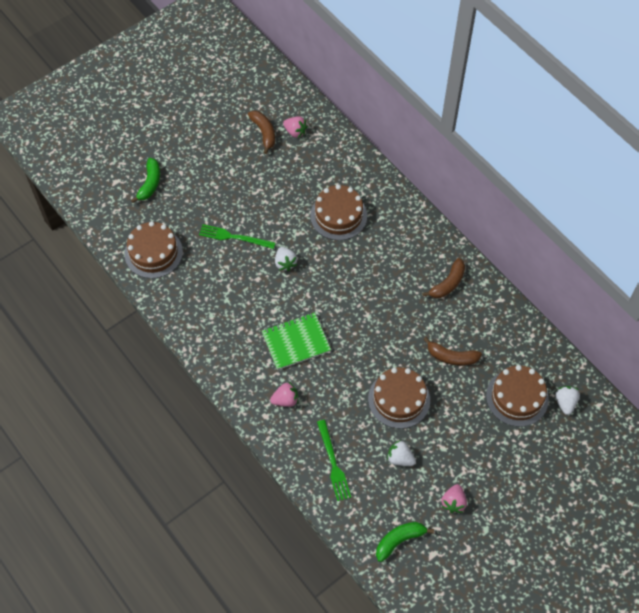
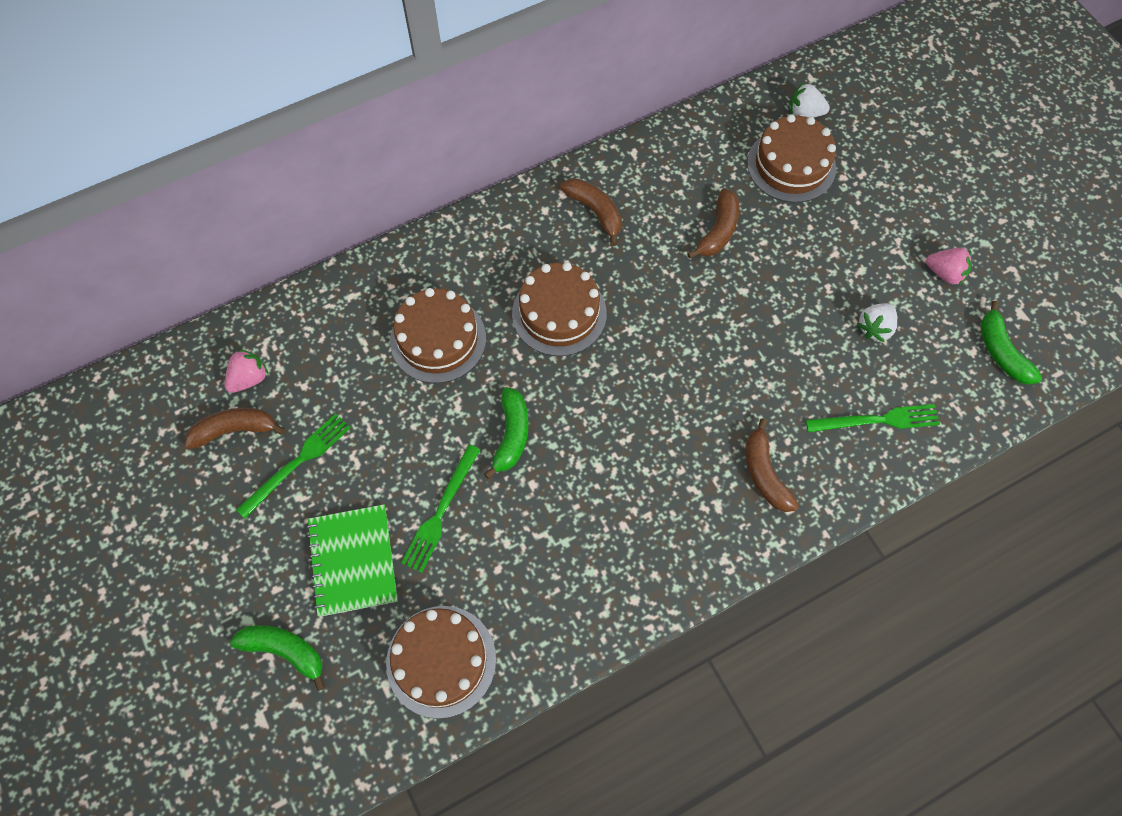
camera: 80 degrees left, 5 degrees up
green notebook [262,312,331,370] -> green notebook moved to [306,504,398,617]
pink strawberry [270,382,298,407] -> brown banana [745,418,799,512]
white strawberry [275,247,297,271] -> green banana [484,387,529,479]
brown cake [368,367,430,429] -> brown cake moved to [512,262,607,356]
none -> green fork [236,413,351,519]

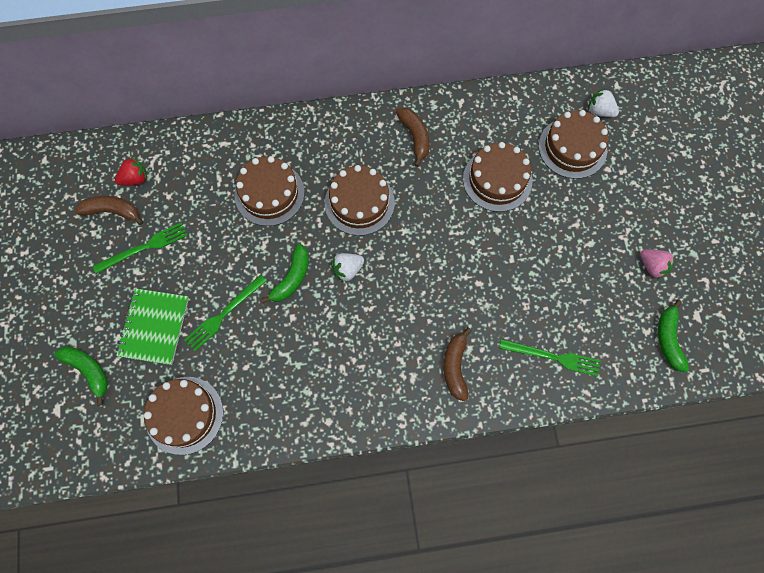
camera: 20 degrees right, 5 degrees up
pink strawberry [224,349,268,393] -> red strawberry [115,157,147,186]
brown banana [687,188,739,258] -> brown cake [463,142,532,212]
white strawberry [857,303,897,342] -> white strawberry moved to [331,253,364,283]

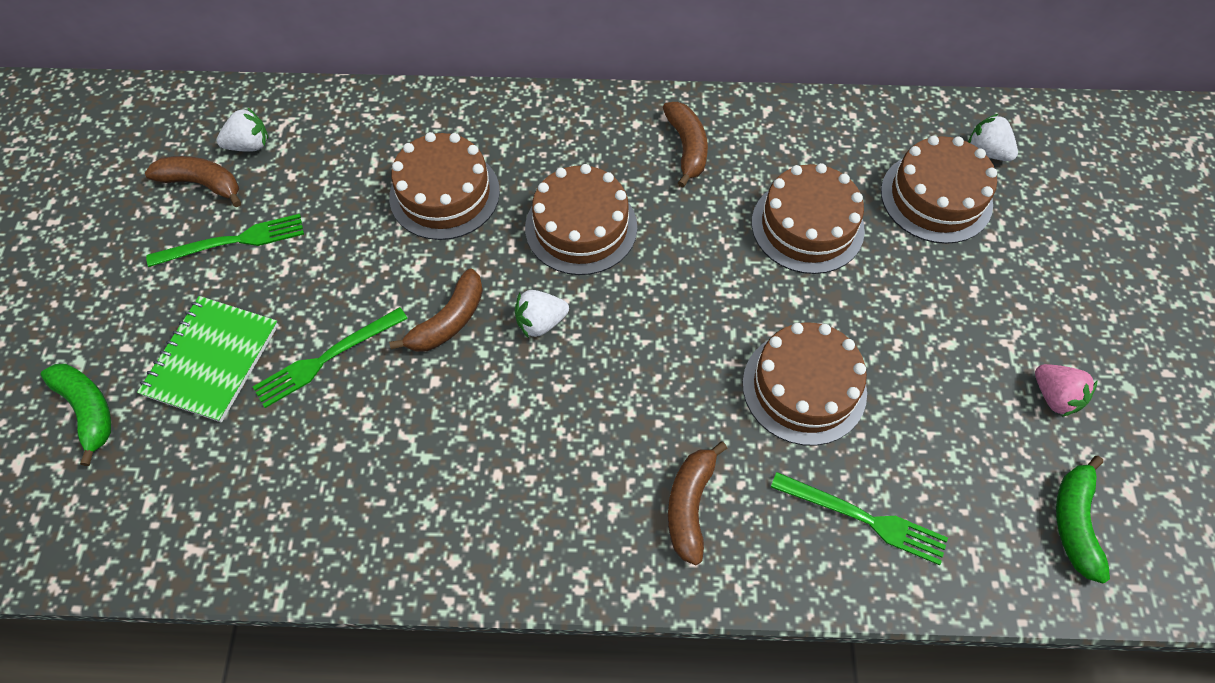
camera: 10 degrees right, 10 degrees down
red strawberry [115,157,147,186] -> white strawberry [217,107,268,152]
brown cake [144,377,223,455] -> brown cake moved to [743,323,867,446]
green banana [261,244,309,303] -> brown banana [389,268,483,352]

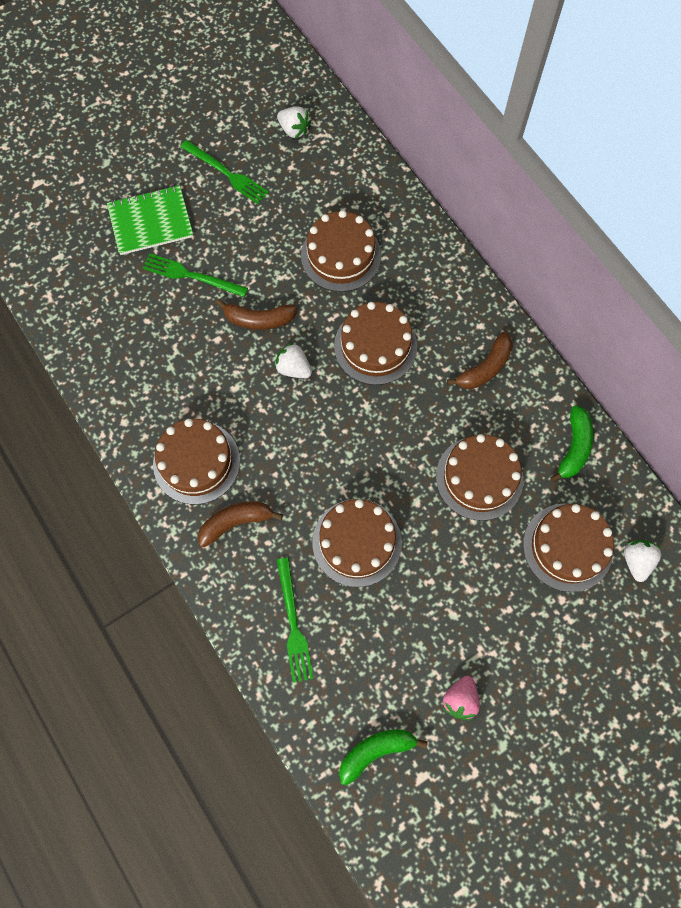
camera: 55 degrees right, 10 degrees up
green banana [40,364,111,466] -> green banana moved to [550,405,593,483]
brown banana [145,156,241,207] -> none
none -> brown cake [153,419,240,504]

